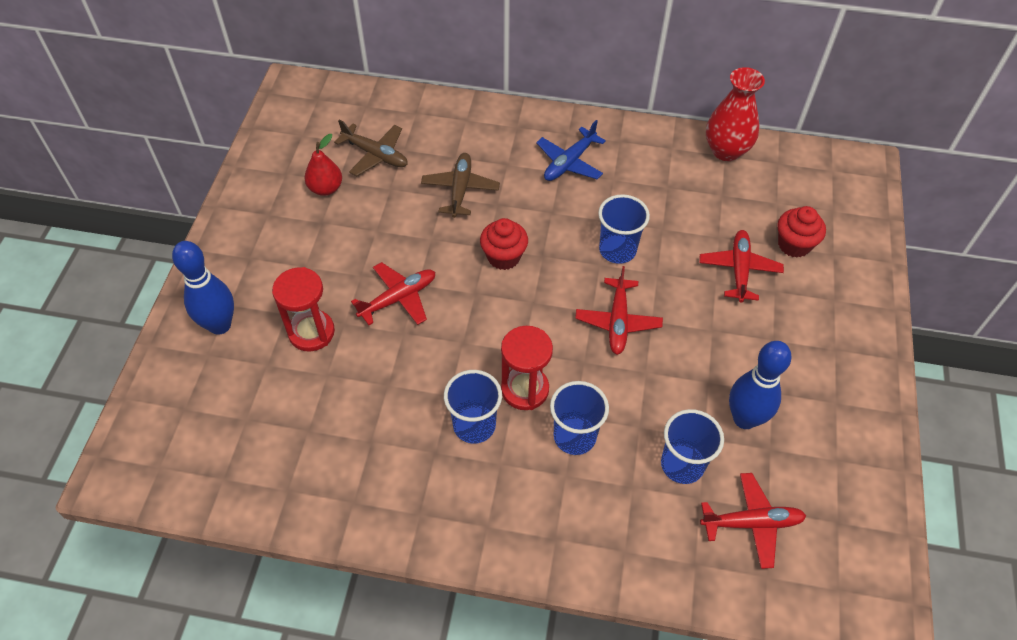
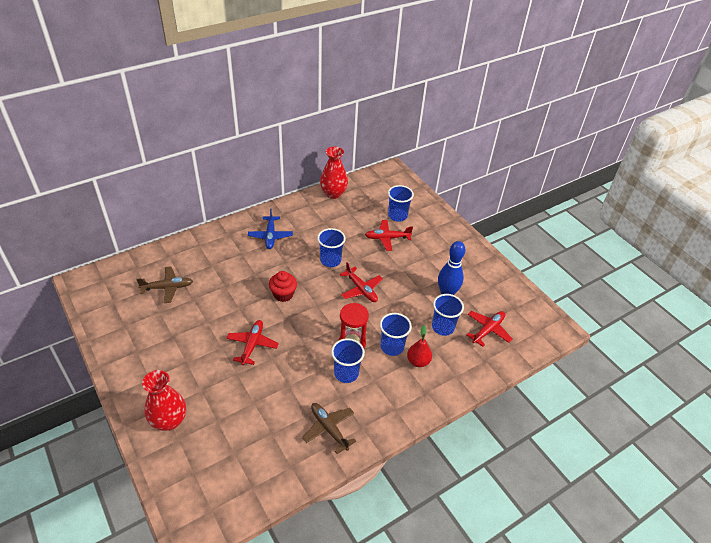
camera: 45 degrees left, 10 degrees down
blue bowling pin [172,241,234,335] -> red vase [142,370,186,431]
red hourglass [272,267,335,352] -> none
red pear [304,134,342,196] -> red pear moved to [407,325,432,367]
brown plane [421,153,500,218] -> brown plane moved to [302,403,356,454]
red plane [699,230,784,303] -> red plane turned 60 degrees counterclockwise [365,220,413,251]
red cupcake [778,206,826,258] -> blue cup [388,185,414,222]

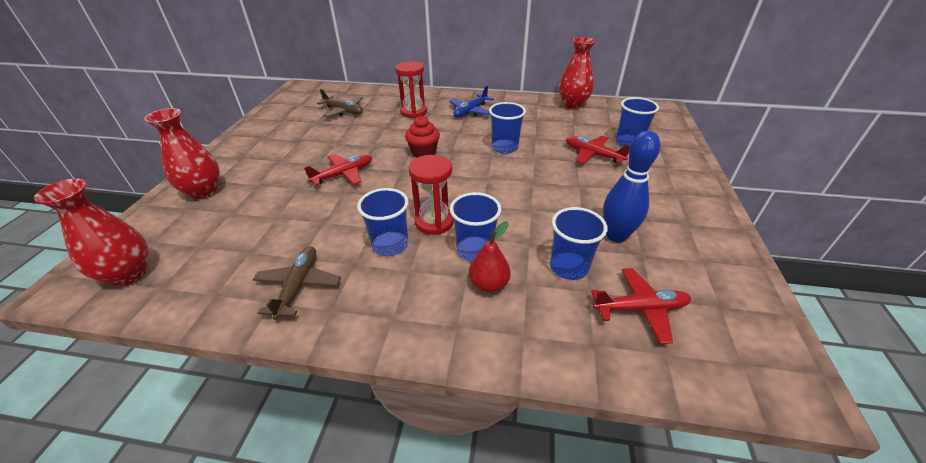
camera: 45 degrees right, 5 degrees down
red plane [340,262,383,302] -> none
none -> red vase [34,179,148,286]
none -> red hourglass [395,61,427,118]

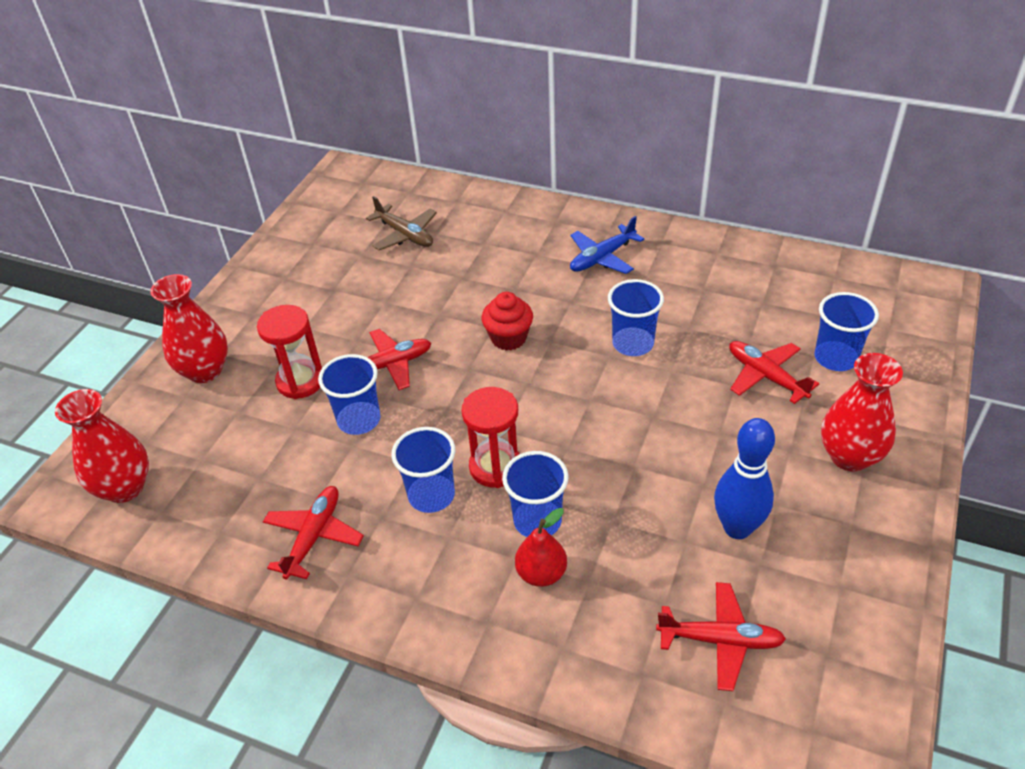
camera: 15 degrees right, 5 degrees up
brown plane [253,246,341,320] -> red plane [263,486,364,580]
red hourglass [395,61,427,118] -> red hourglass moved to [257,305,322,399]
blue cup [550,207,608,280] -> blue cup moved to [318,354,381,435]
red vase [559,37,596,109] -> red vase moved to [821,353,903,472]

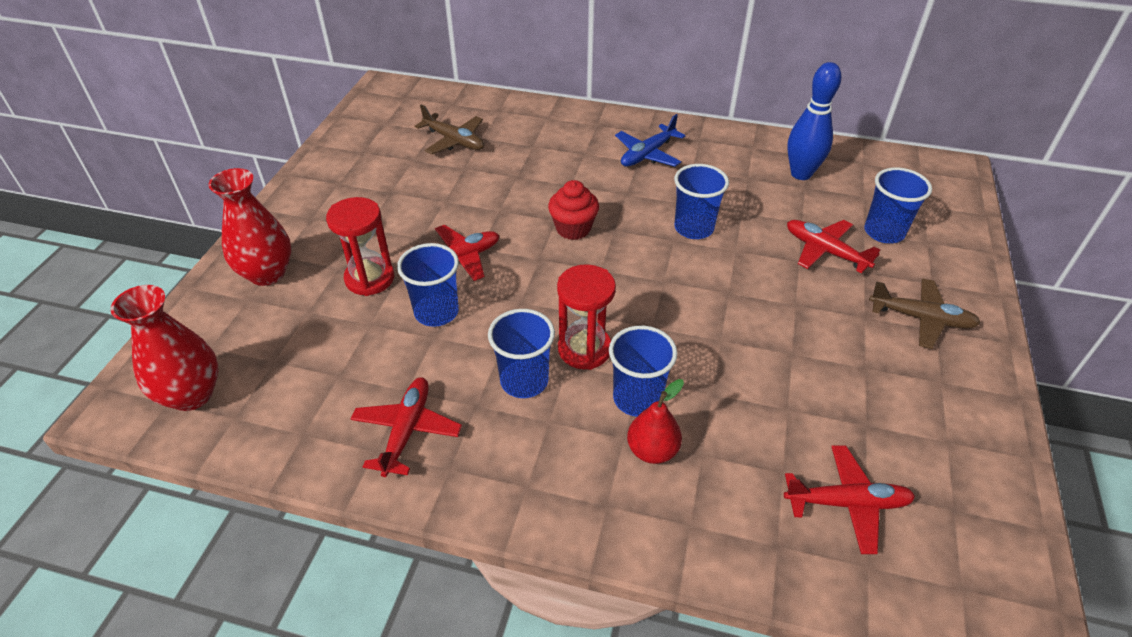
camera: 10 degrees left, 0 degrees up
blue bowling pin [714,418,775,539] -> blue bowling pin moved to [787,62,841,180]
red vase [821,353,903,472] -> brown plane [869,278,981,349]

